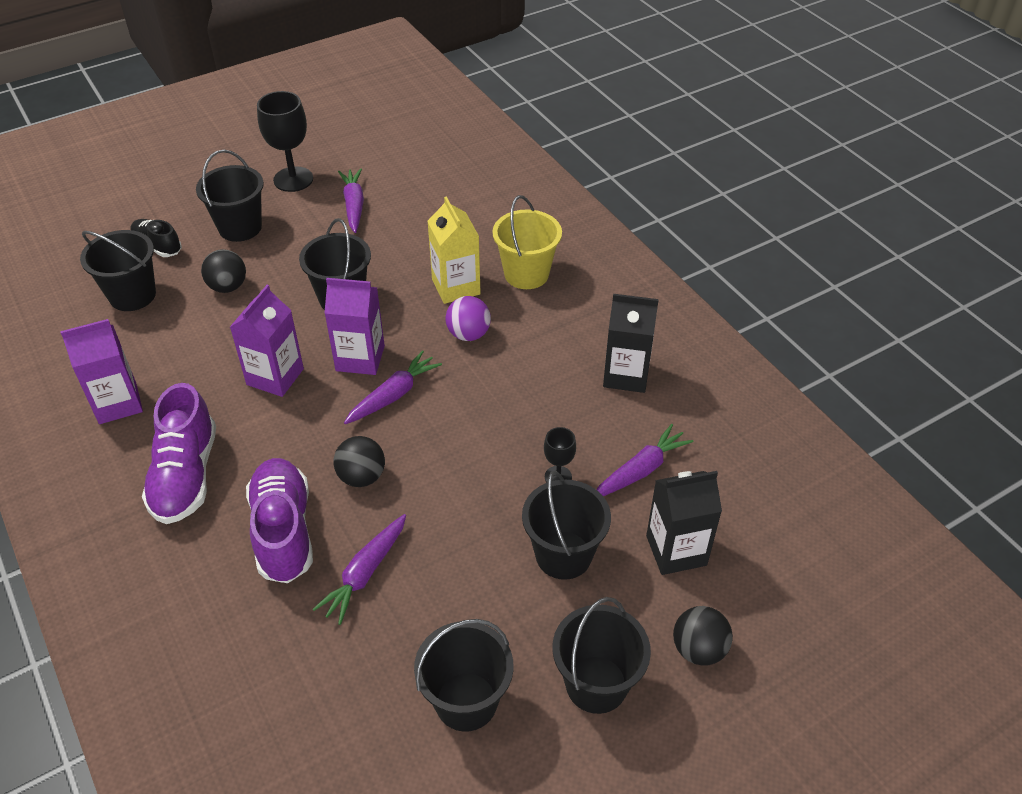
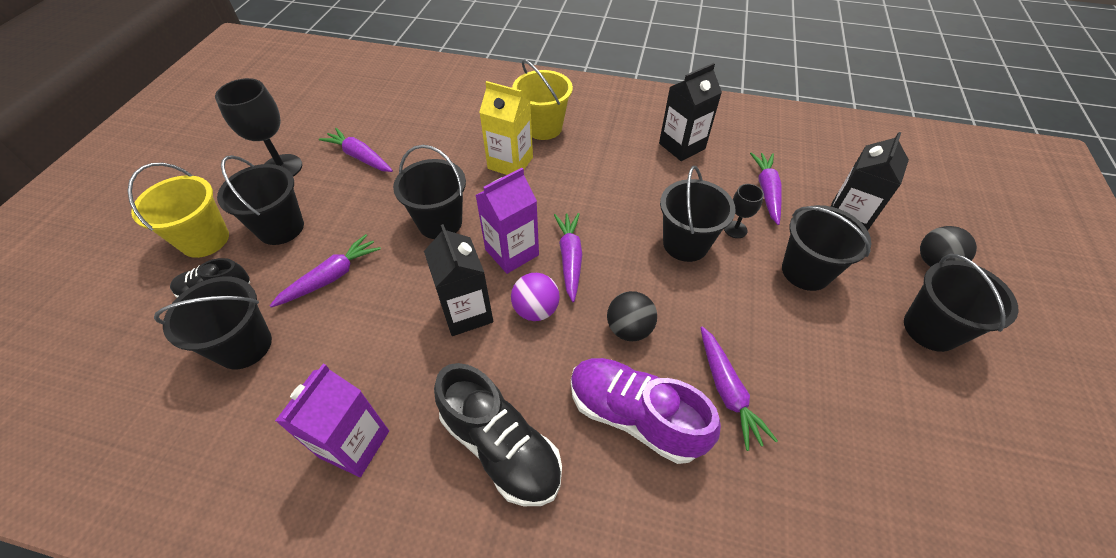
camera: 45 degrees left, 5 degrees up
purple shoe [142,383,216,524] -> black shoe [434,363,562,506]
black ball [201,249,246,293] -> purple carrot [270,234,381,308]
purple carton [230,285,304,397] -> black carton [424,224,493,336]
black bucket [414,619,513,732] -> black bucket moved to [660,166,735,262]
purple ball [445,296,491,341] -> purple ball moved to [511,273,560,321]
none -> yellow bucket [127,163,229,258]

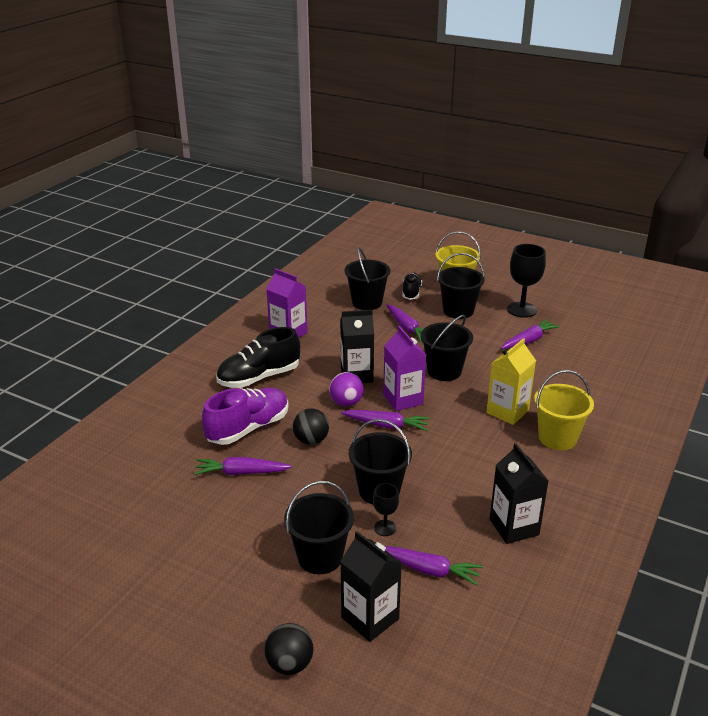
camera: 105 degrees right, 20 degrees down
black bucket [904,254,1019,352] -> none

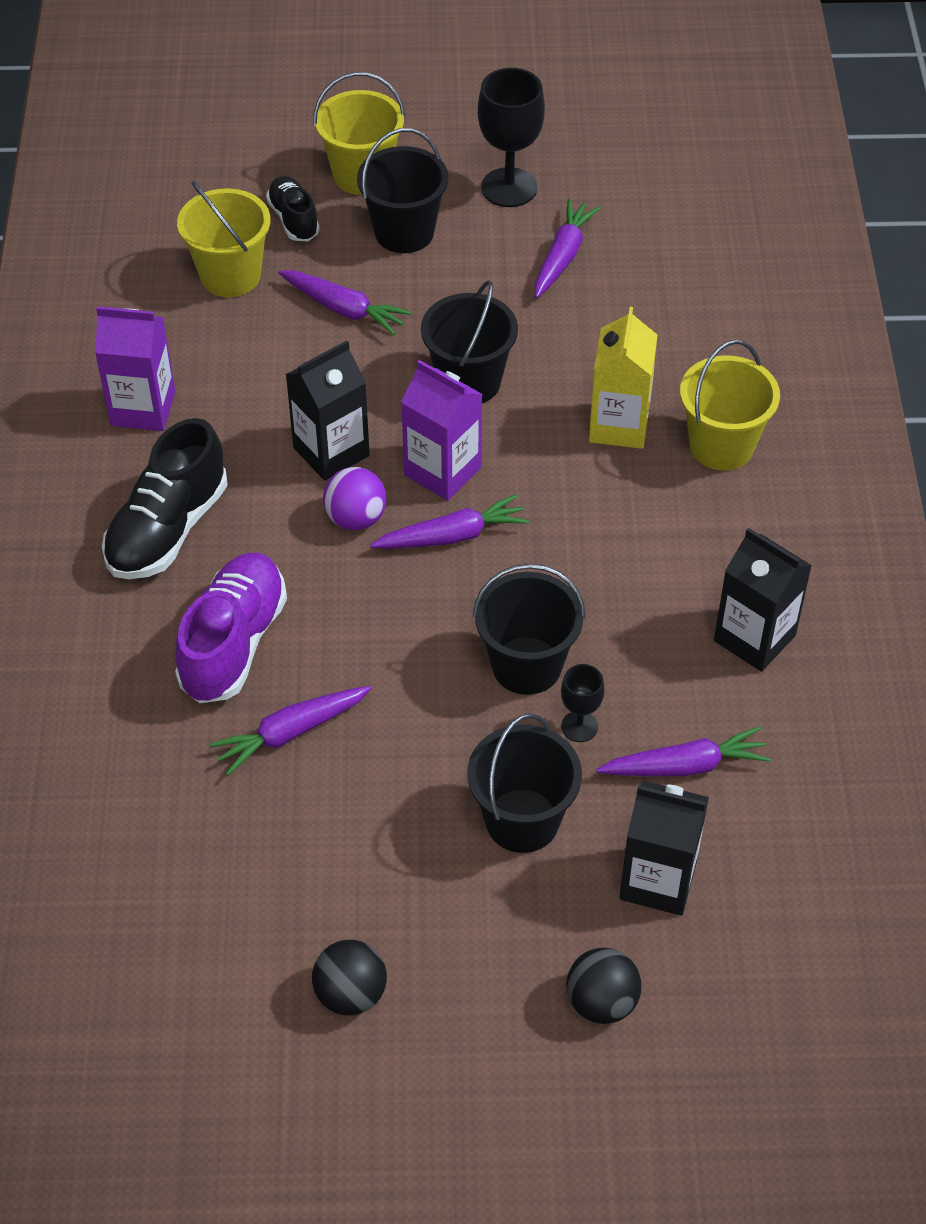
camera: 30 degrees left, 20 degrees up
black ball [293,408,329,445] -> black ball moved to [312,940,387,1015]
black bucket [344,248,390,310] -> yellow bucket [177,181,271,297]

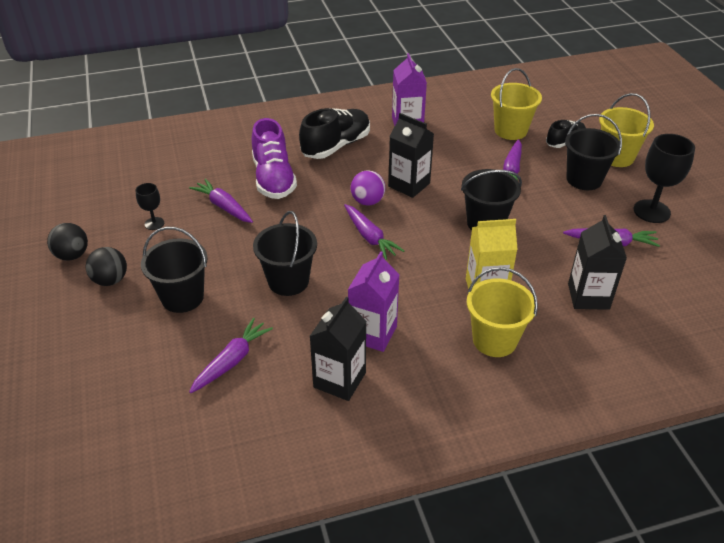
camera: 75 degrees right, 10 degrees down
black shoe [102,418,228,579] -> black shoe turned 120 degrees clockwise [299,108,370,159]
purple shoe [175,553,287,703] -> purple shoe turned 75 degrees clockwise [252,118,297,199]
purple carton [401,360,483,501] -> purple carton moved to [348,251,400,352]
black goblet [561,664,605,742] -> black goblet moved to [135,183,164,230]
black ball [566,948,641,1024] -> black ball moved to [86,247,127,286]
purple carrot [596,726,771,776] -> purple carrot turned 120 degrees counterclockwise [189,318,273,393]
black carton [620,781,709,916] -> black carton moved to [568,215,627,310]

